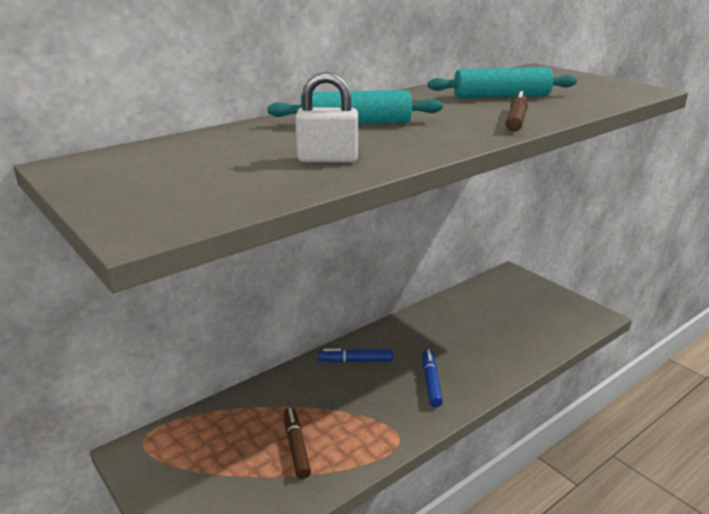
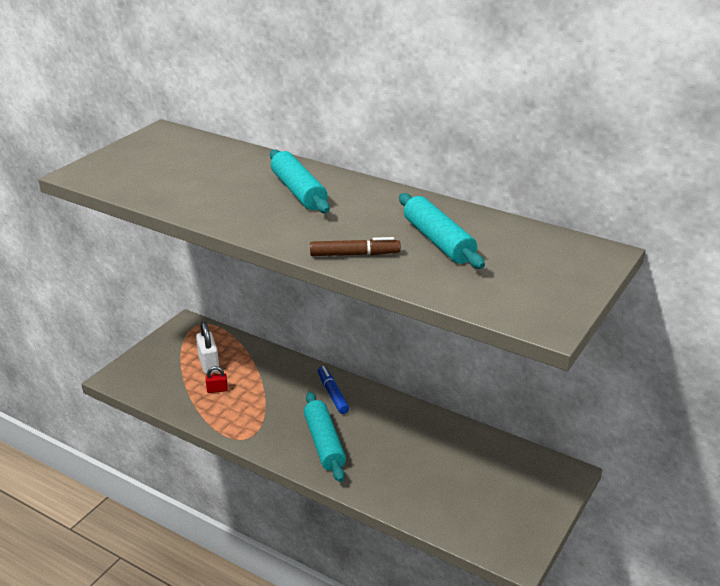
camera: 70 degrees right, 5 degrees up
brown marker [284,407,311,479] -> red padlock [206,366,228,393]
white padlock [295,72,358,163] -> white padlock moved to [196,322,219,374]
blue marker [422,349,443,407] -> turquoise rolling pin [304,392,346,482]

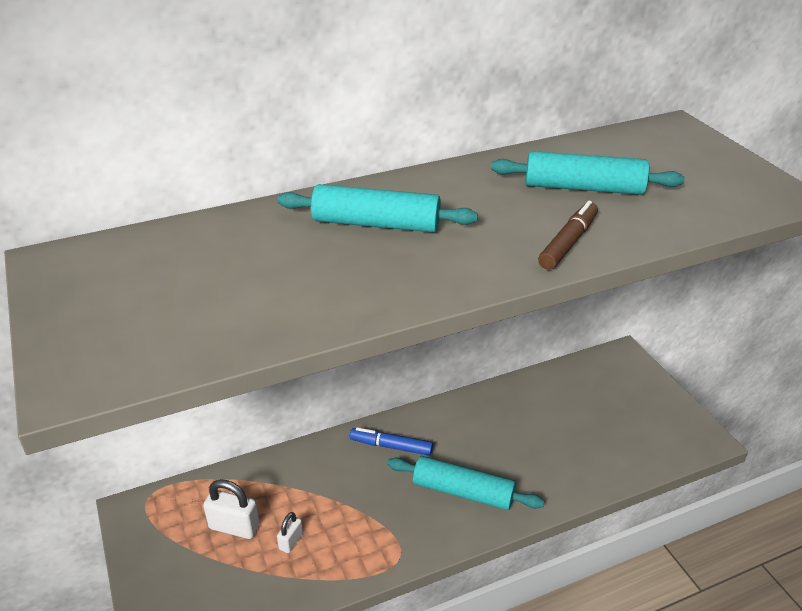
camera: 55 degrees left, 5 degrees up
red padlock [206,366,228,393] -> white padlock [277,512,303,553]

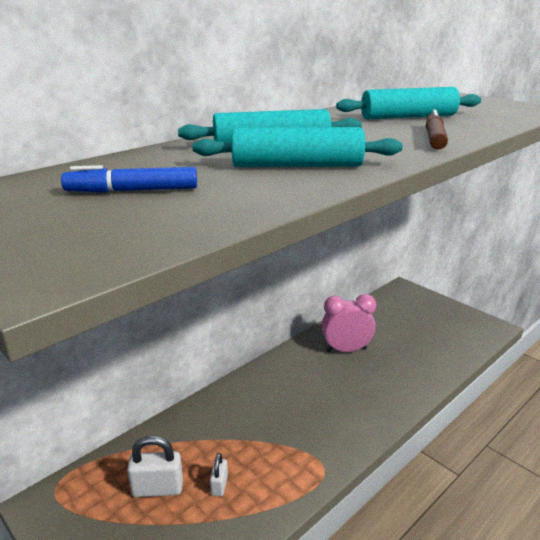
camera: 20 degrees left, 10 degrees down
blue marker [350,427,433,456] -> blue marker moved to [61,165,197,193]
turquoise rolling pin [387,456,544,510] -> turquoise rolling pin moved to [192,127,403,167]
none -> pink clock [322,294,376,352]

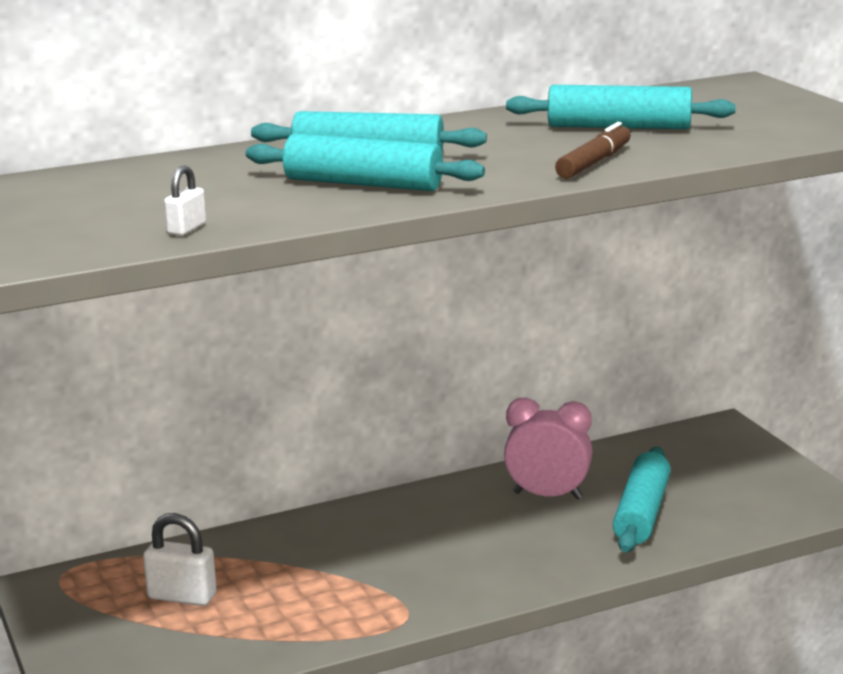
camera: 20 degrees right, 5 degrees down
blue marker [61,165,197,193] -> none
white padlock [210,453,228,496] -> white padlock moved to [164,165,206,236]
none -> turquoise rolling pin [613,447,671,552]

